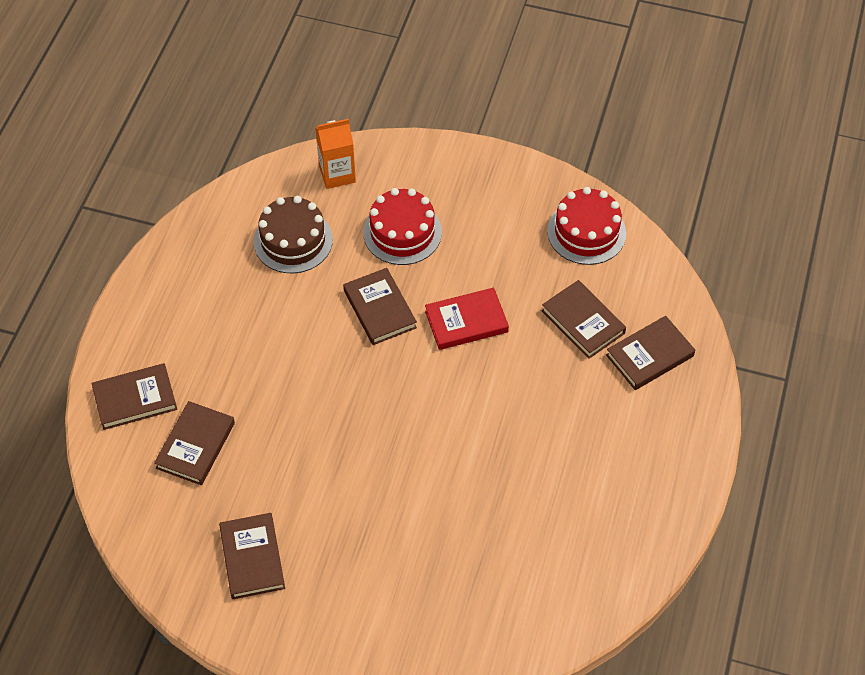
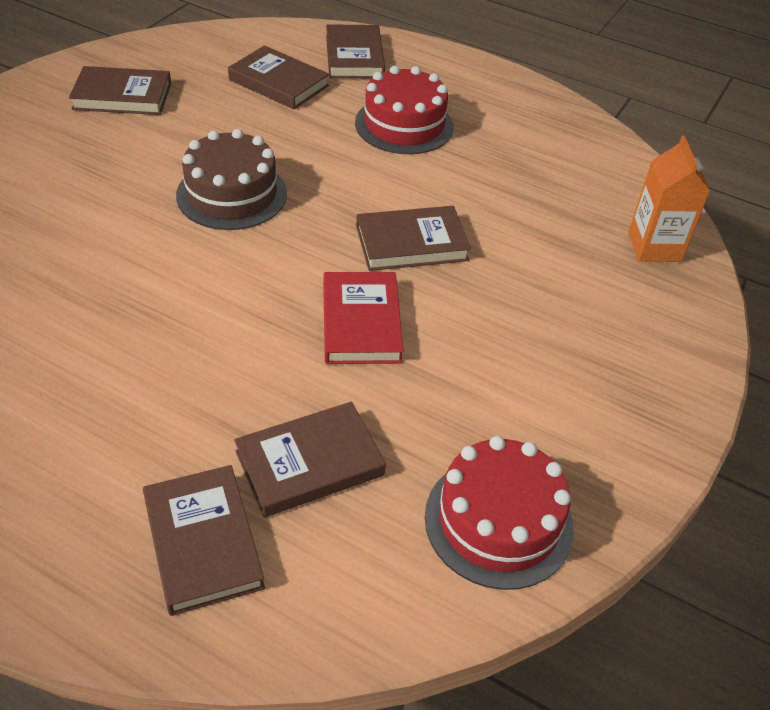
camera: 100 degrees right, 10 degrees down
brown cake [254,196,333,273] -> brown cake moved to [176,129,287,230]
red cake [363,188,442,265] -> red cake moved to [355,66,454,154]

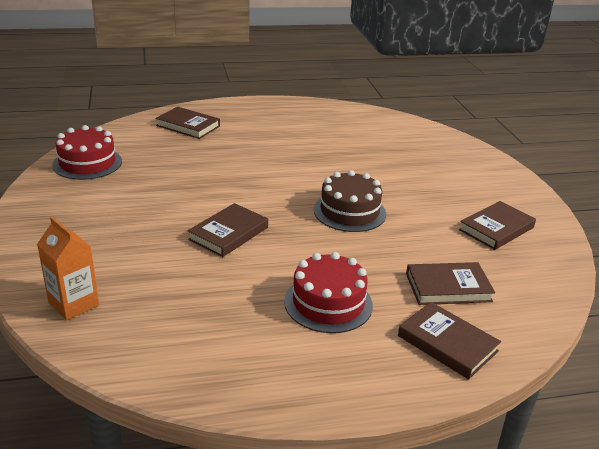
camera: 140 degrees right, 15 degrees down
brown book [234,402,386,517] -> none
red book [323,272,403,364] -> none

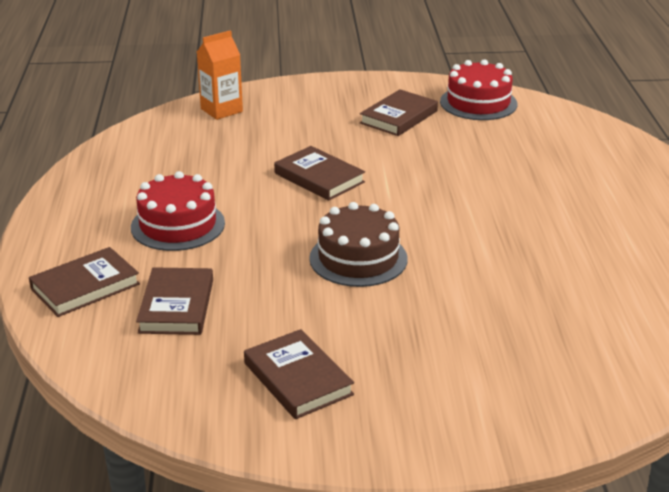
camera: 100 degrees right, 0 degrees up
brown book [156,107,220,139] -> brown book moved to [360,89,438,136]

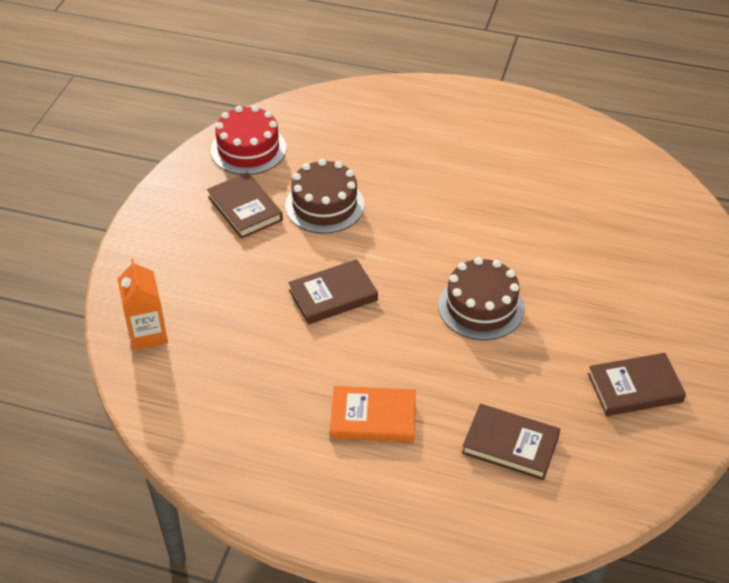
camera: 70 degrees left, 15 degrees up
brown book [29,247,140,317] -> none
red cake [131,171,225,251] -> orange book [330,386,416,442]
none -> brown cake [285,159,364,234]

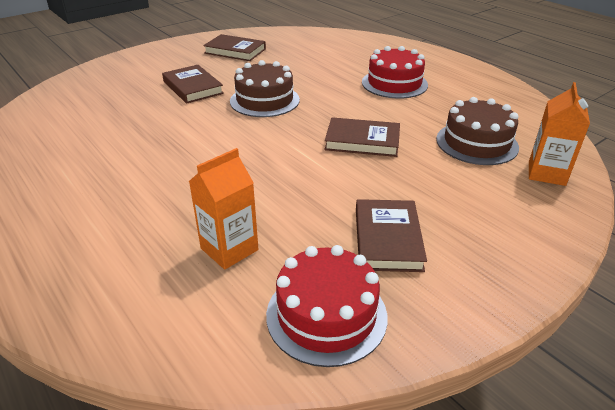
camera: 145 degrees left, 10 degrees down
brown cake [285,159,364,234] -> brown cake moved to [436,97,519,165]
orange book [330,386,416,442] -> red cake [362,46,428,98]
brown book [462,404,560,480] -> brown book moved to [162,65,224,104]
none -> orange carton [189,148,258,270]

